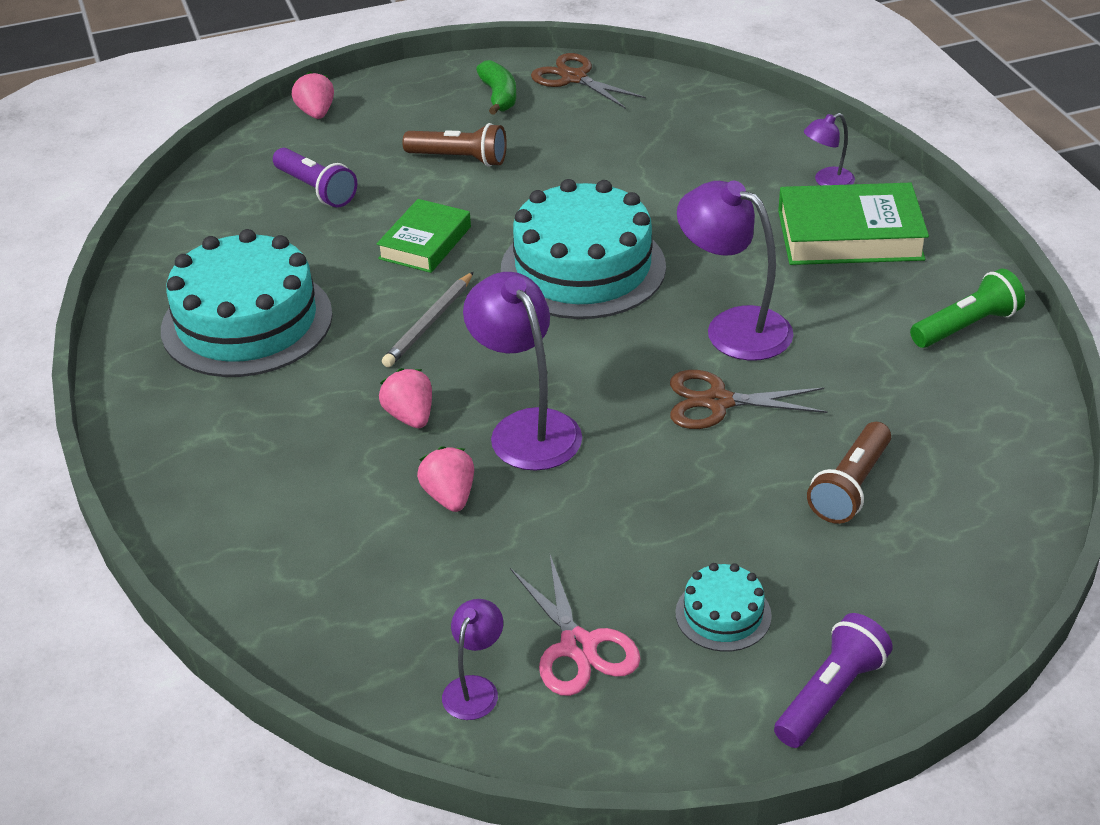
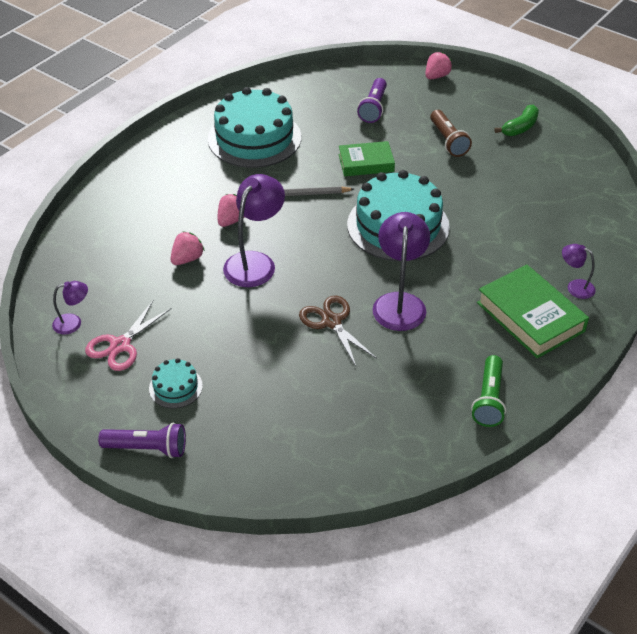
camera: 55 degrees right, 5 degrees up
brown scissors [531,53,646,109] -> none
brown flashlight [807,422,891,524] -> none
green flashlight [910,269,1025,348] -> green flashlight turned 75 degrees clockwise [471,355,506,427]

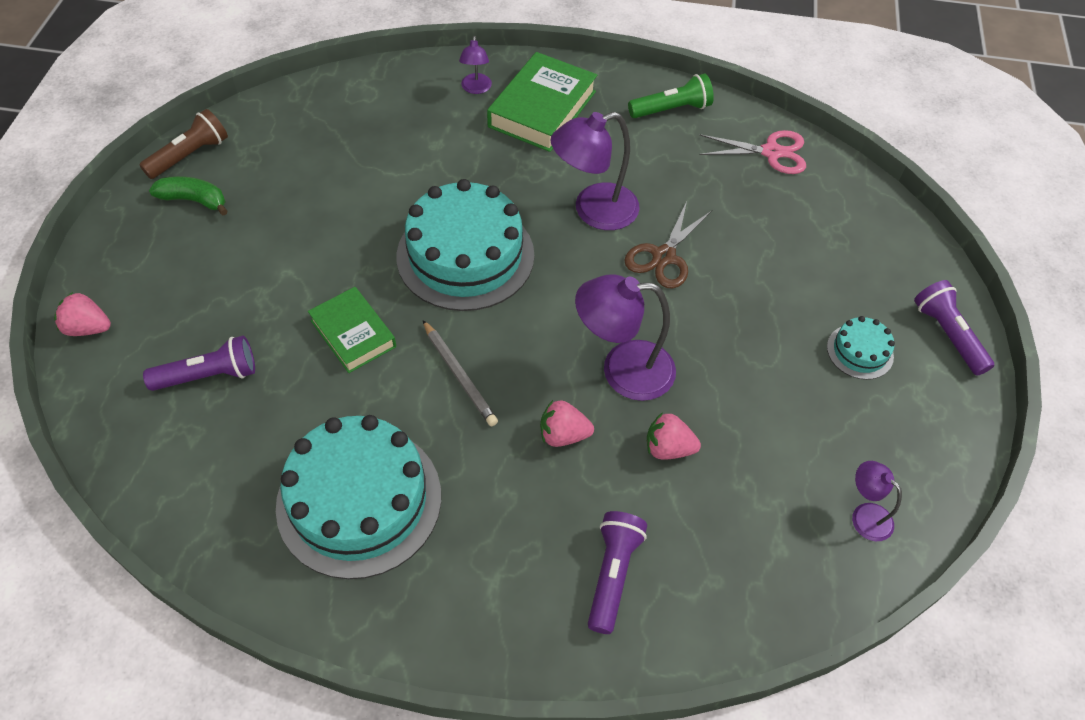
camera: 120 degrees left, 10 degrees up
pink scissors [85,301,171,371] -> pink scissors moved to [699,130,806,174]
brown flashlight [430,110,472,157] -> brown flashlight moved to [139,109,228,179]
none -> purple flashlight [588,511,647,634]

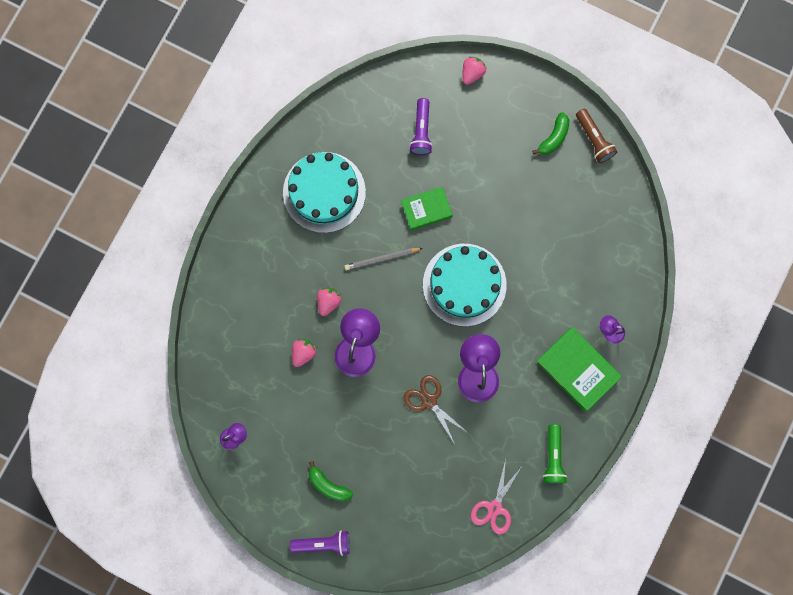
camera: 110 degrees right, 25 degrees up
purple flashlight [588,511,647,634] -> none
turquoise cake [827,316,895,380] -> green banana [309,461,353,502]

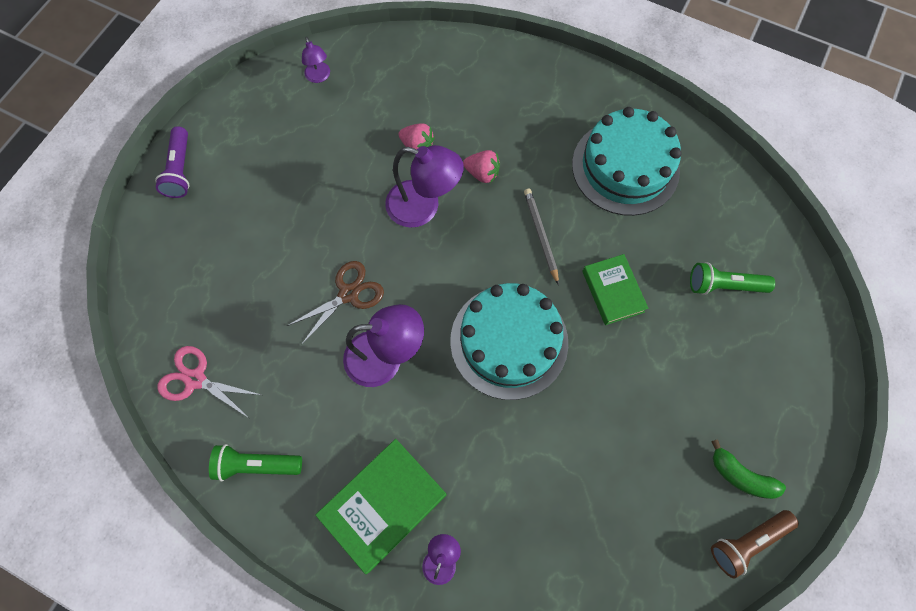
camera: 90 degrees right, 10 degrees down
green banana [309,461,353,502] -> none
purple flashlight [409,98,433,155] -> green flashlight [690,262,775,295]
pink strawberry [463,57,486,85] -> none

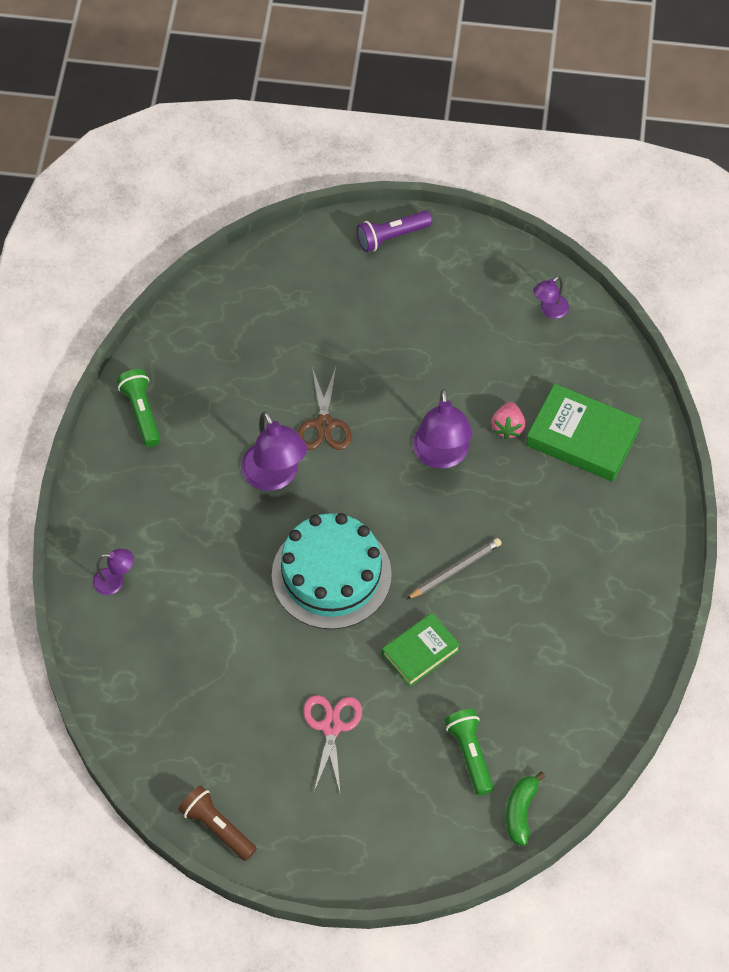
camera: 70 degrees right, 10 degrees down
pink scissors [157,346,261,418] -> pink scissors moved to [303,695,362,792]
brown scissors [287,261,384,345] -> brown scissors turned 60 degrees clockwise [297,367,352,450]
green book [315,439,446,574] -> green book moved to [526,384,642,482]
pink strawberry [463,150,500,183] -> none
turquoise cake [572,107,682,216] -> none
green banana [711,439,786,499] -> green banana moved to [506,772,546,846]

